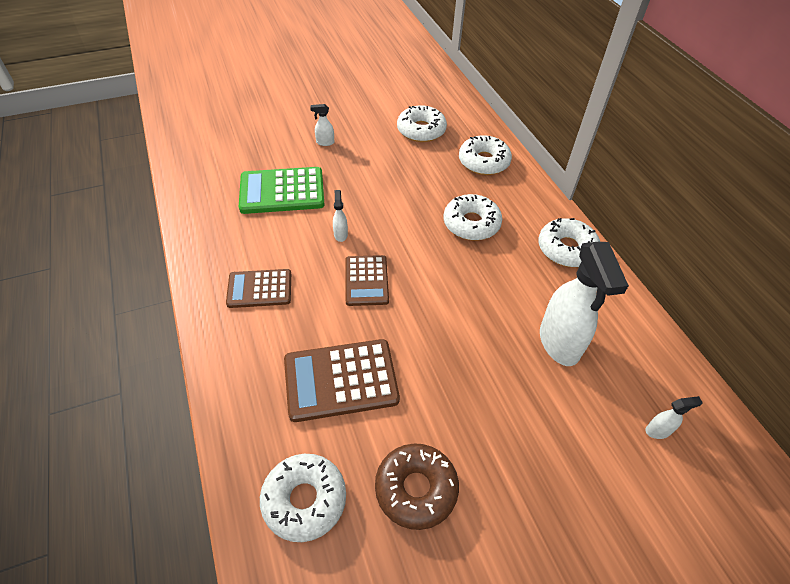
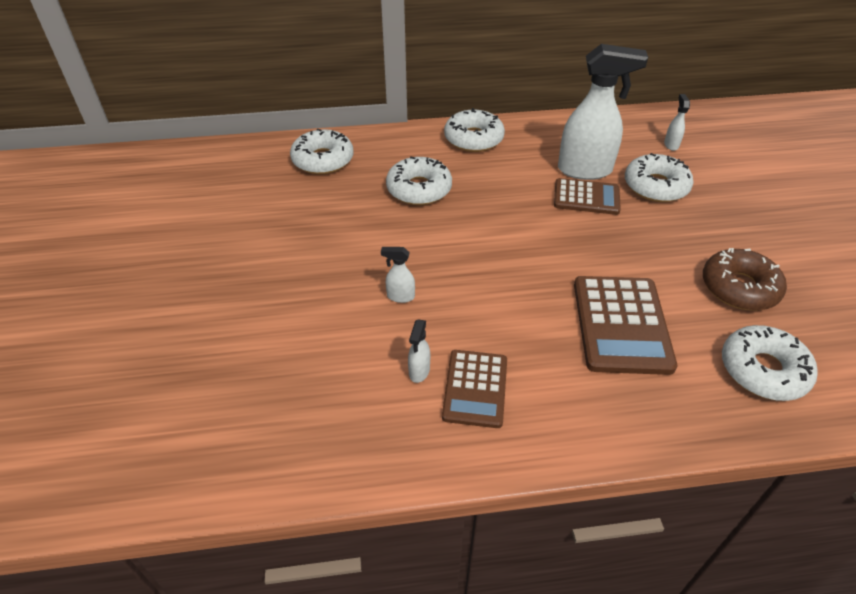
camera: 75 degrees left, 5 degrees down
green calculator [239,167,325,214] -> none
white spray bottle [310,104,334,146] -> white spray bottle moved to [408,319,430,383]
brown calculator [345,255,389,306] -> brown calculator moved to [554,178,621,215]
white donut [397,105,447,142] -> white donut moved to [625,153,694,202]

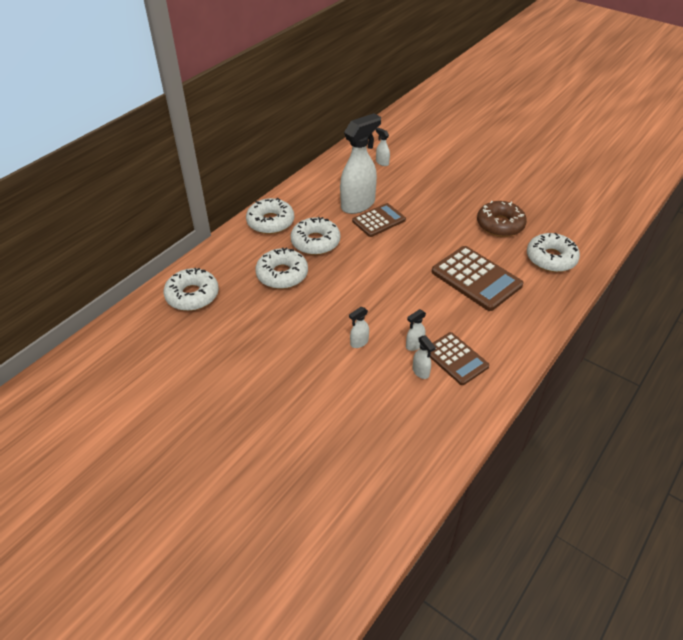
camera: 45 degrees left, 0 degrees up
white donut [625,153,694,202] -> white donut moved to [290,217,340,255]
none -> white spray bottle [406,309,426,351]

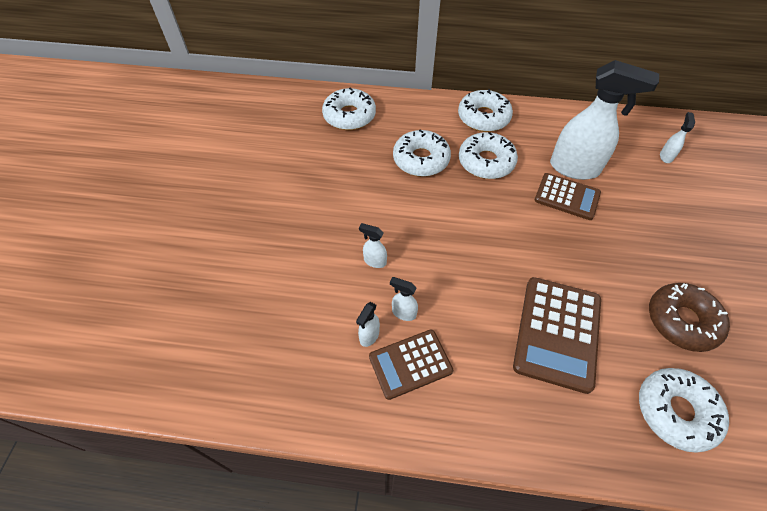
camera: 60 degrees right, 10 degrees up
brown calculator [430,332,489,385] -> brown calculator turned 45 degrees clockwise [369,330,453,400]

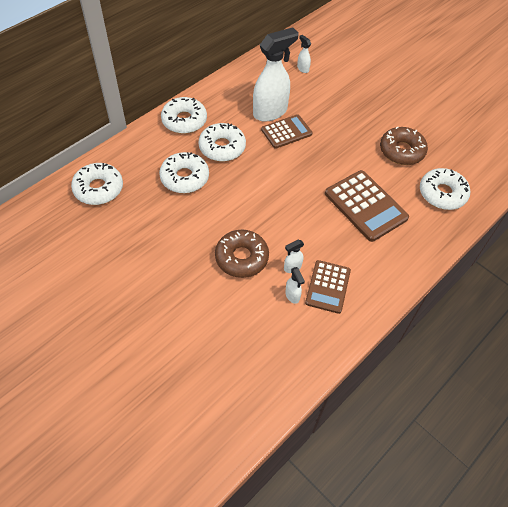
camera: 55 degrees left, 0 degrees up
white spray bottle [359,223,387,268] -> brown donut [215,230,269,278]

